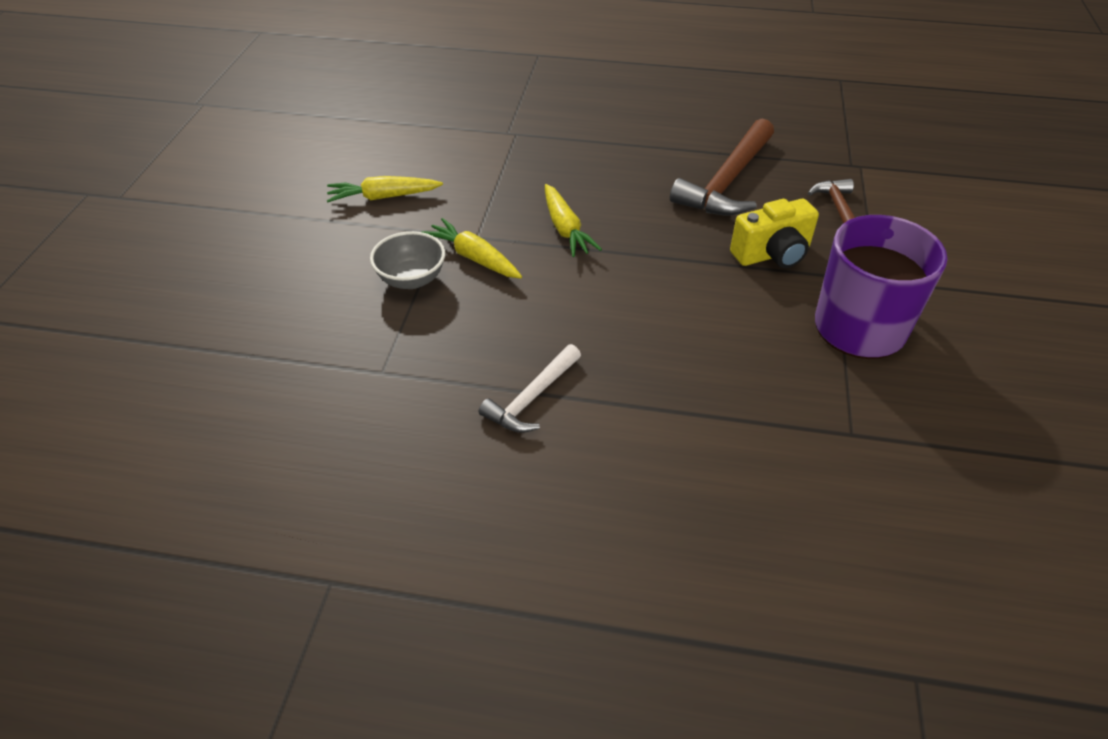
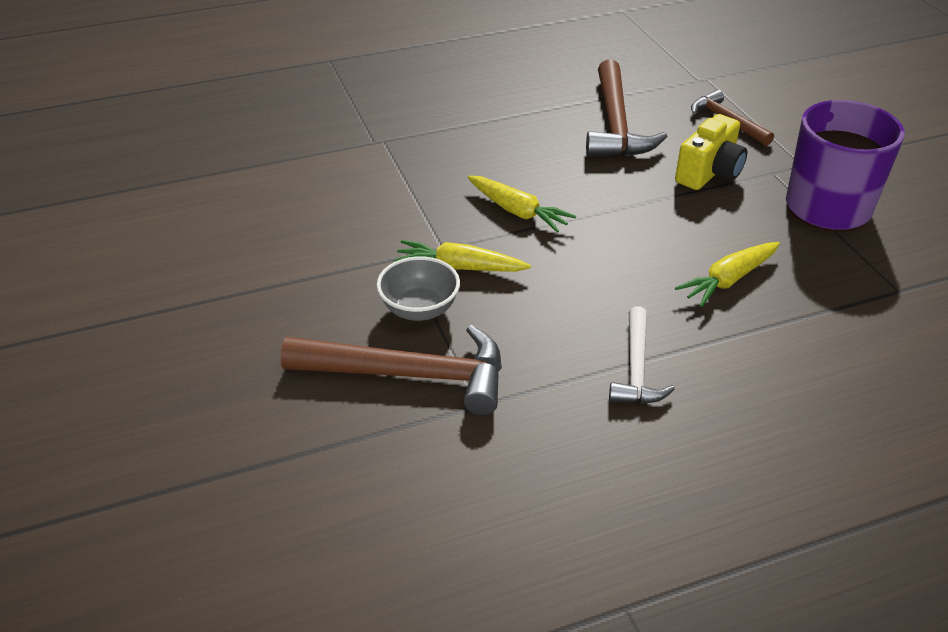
camera: 30 degrees left, 5 degrees down
yellow carrot [327,176,443,202] -> yellow carrot moved to [675,242,780,307]
none -> brown hammer [280,325,502,415]

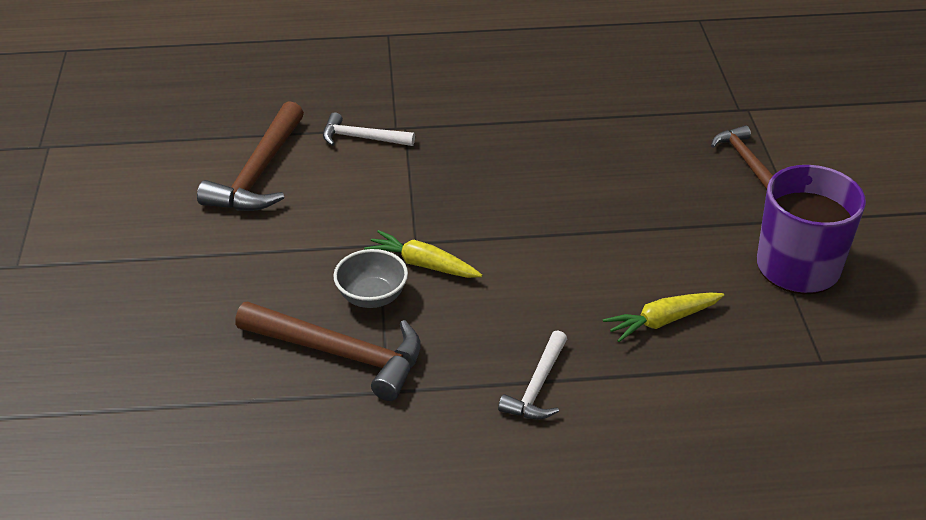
camera: 15 degrees right, 0 degrees up
yellow carrot [468,176,576,233] -> none
brown hammer [586,59,668,157] -> brown hammer moved to [197,101,304,211]
yellow camera [675,114,747,190] -> none
none -> white hammer [323,112,415,146]

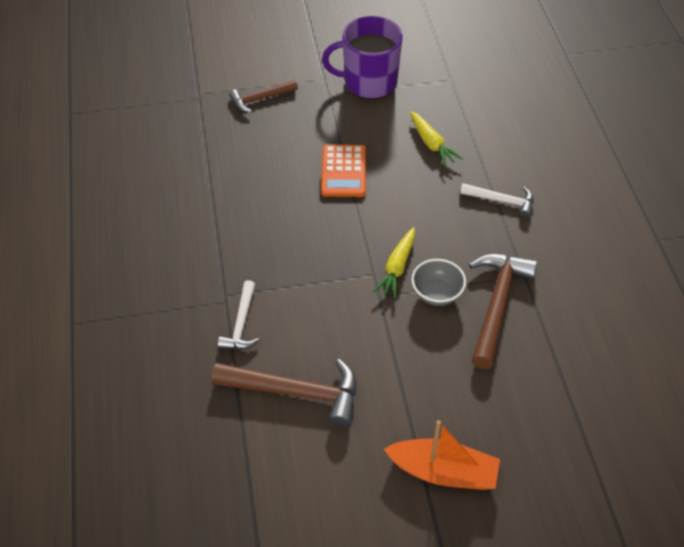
camera: 95 degrees left, 10 degrees up
none -> orange calculator [321,145,366,197]
none -> orange boat [384,420,500,490]

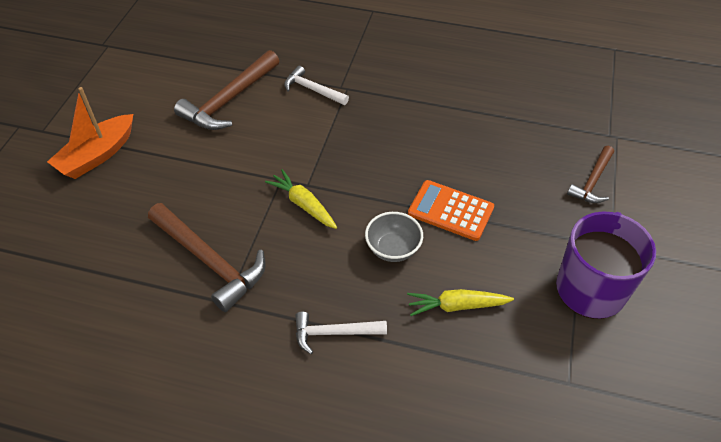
camera: 115 degrees right, 0 degrees up
brown hammer [229,80,298,112] -> brown hammer turned 150 degrees counterclockwise [567,146,614,203]
grey bowl [411,259,466,306] -> grey bowl moved to [365,212,423,262]
white hammer [460,183,533,218] -> white hammer turned 45 degrees clockwise [296,312,387,354]

